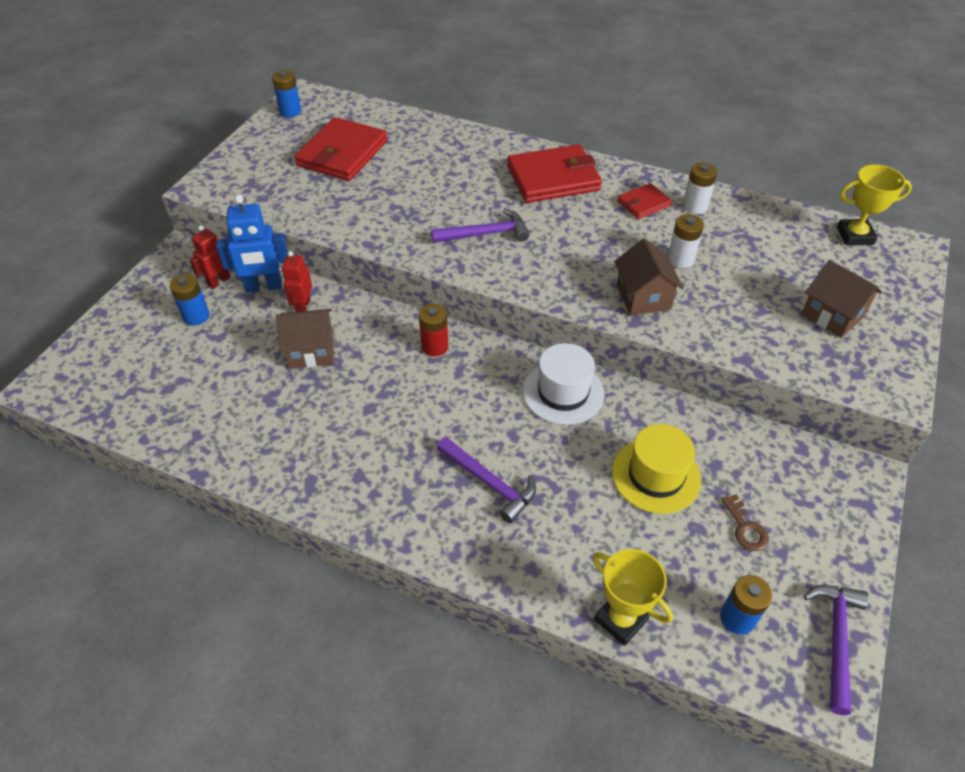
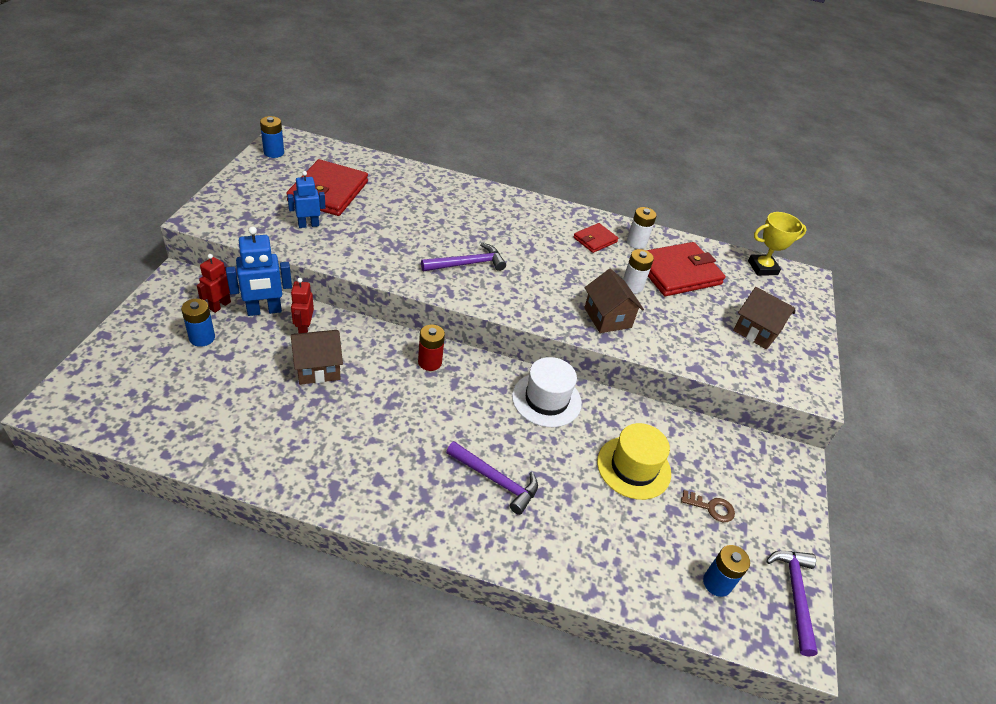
camera: 15 degrees left, 5 degrees down
red wallet [507,144,602,203] -> red wallet moved to [646,242,726,296]
yellow trophy [593,549,673,646] -> none
brown key [721,494,769,551] -> brown key turned 45 degrees counterclockwise [681,490,735,522]
none -> blue robot [287,171,326,228]

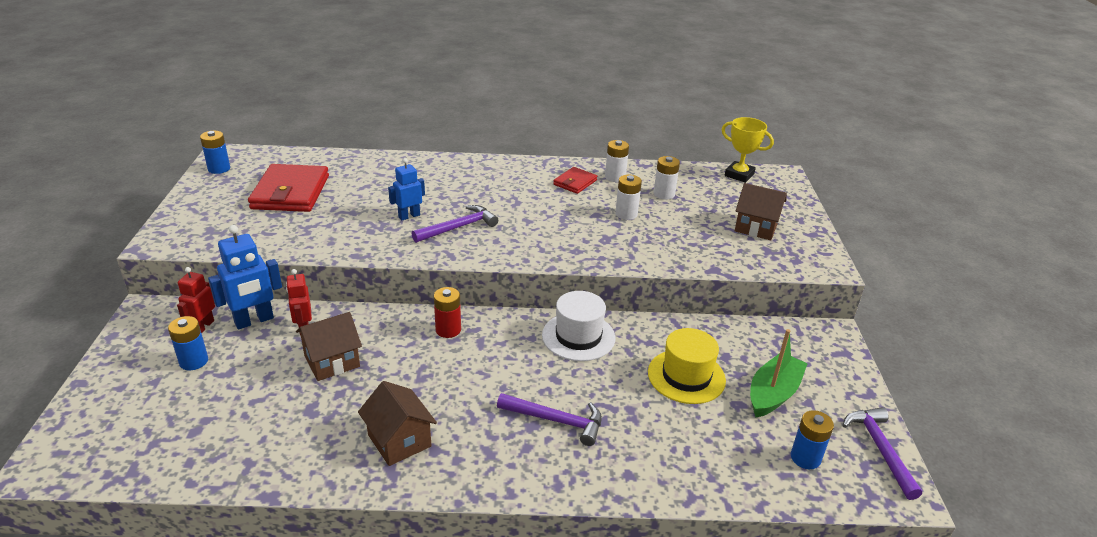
camera: 10 degrees left, 10 degrees down
blue robot [287,171,326,228] -> blue robot moved to [388,158,425,220]
brown house [584,269,644,333] -> brown house moved to [358,381,437,466]
red wallet [646,242,726,296] -> white battery [654,156,680,200]
brown key [681,490,735,522] -> green boat [750,329,808,418]
yellow trophy [748,212,807,276] -> yellow trophy turned 60 degrees clockwise [721,117,774,183]

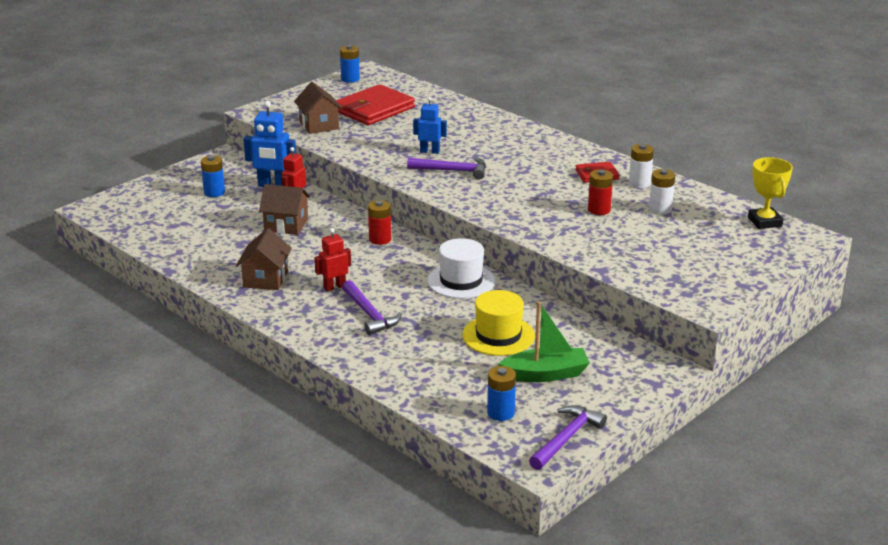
camera: 45 degrees right, 5 degrees down
red robot [177,267,215,333] -> red robot moved to [314,228,351,291]
white battery [615,175,642,220] -> red battery [588,169,613,215]
brown house [735,183,787,240] -> brown house moved to [294,82,343,134]

